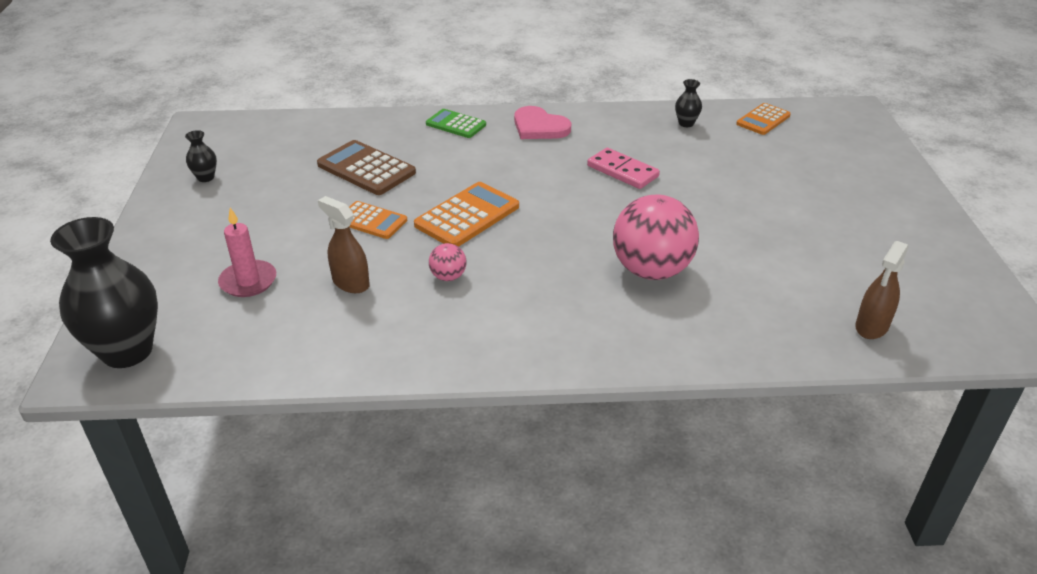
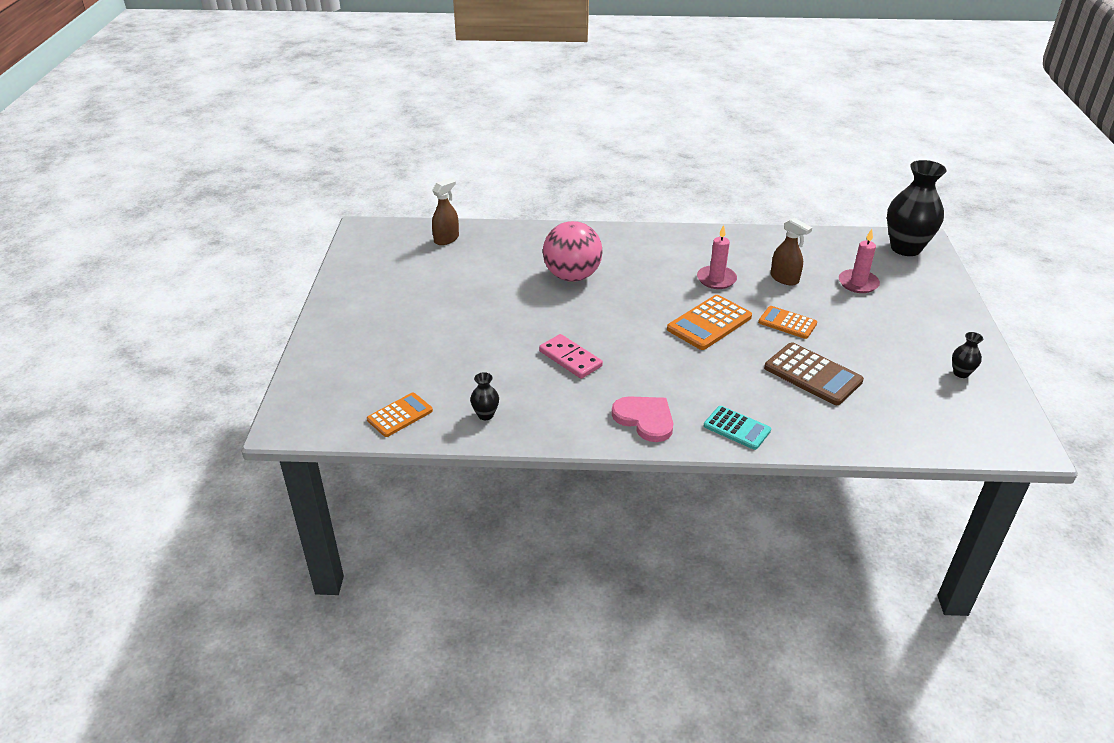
camera: 175 degrees left, 0 degrees up
green calculator [426,109,486,138] -> turquoise calculator [704,406,771,450]
pink ball [429,243,466,281] -> pink candle [697,225,737,289]

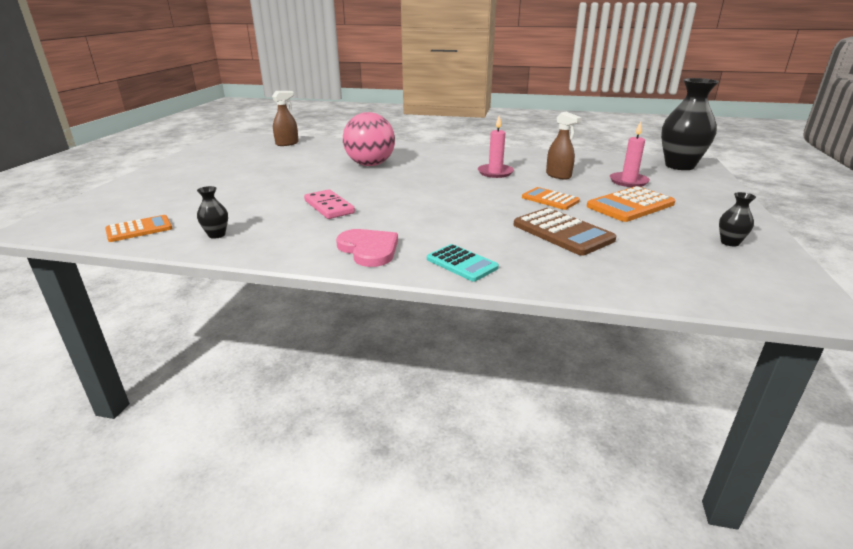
camera: 10 degrees right, 10 degrees down
orange calculator [667,295,752,350] -> orange calculator moved to [587,186,675,222]

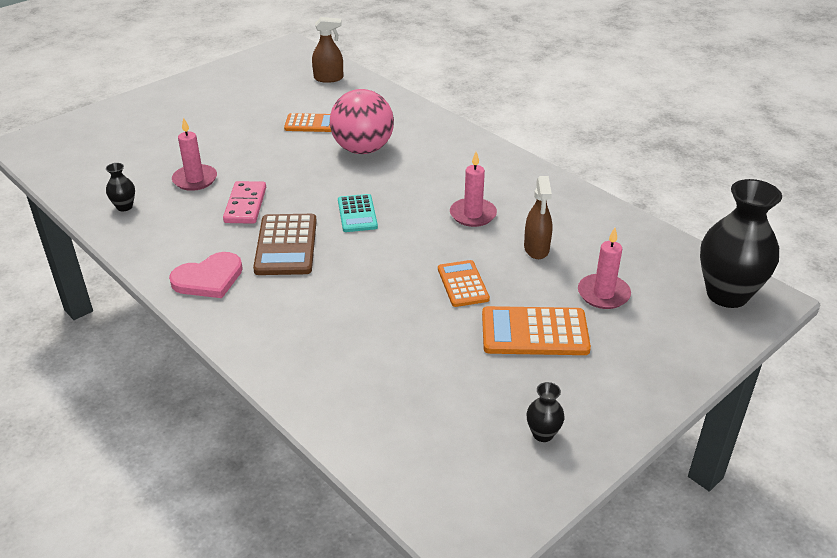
camera: 35 degrees right, 10 degrees up
orange calculator [105,215,172,242] -> orange calculator moved to [284,113,331,132]
pink heart [336,229,398,267] -> pink heart turned 60 degrees clockwise [169,252,243,298]
turquoise calculator [427,244,499,282] -> turquoise calculator moved to [338,194,378,232]
brown calculator [514,208,616,256] -> brown calculator moved to [253,214,317,275]
none -> pink candle [172,117,217,191]

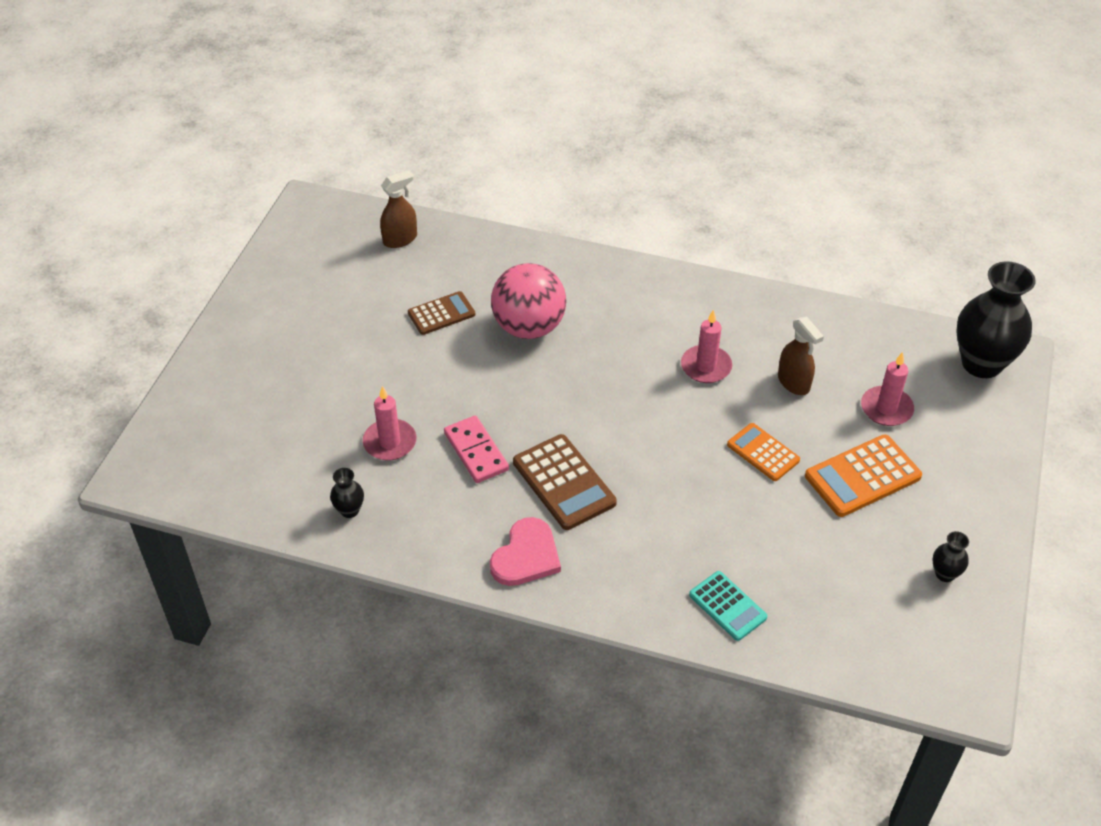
camera: 30 degrees left, 10 degrees up
orange calculator [284,113,331,132] -> brown calculator [408,291,475,335]
turquoise calculator [338,194,378,232] -> turquoise calculator moved to [689,571,767,641]

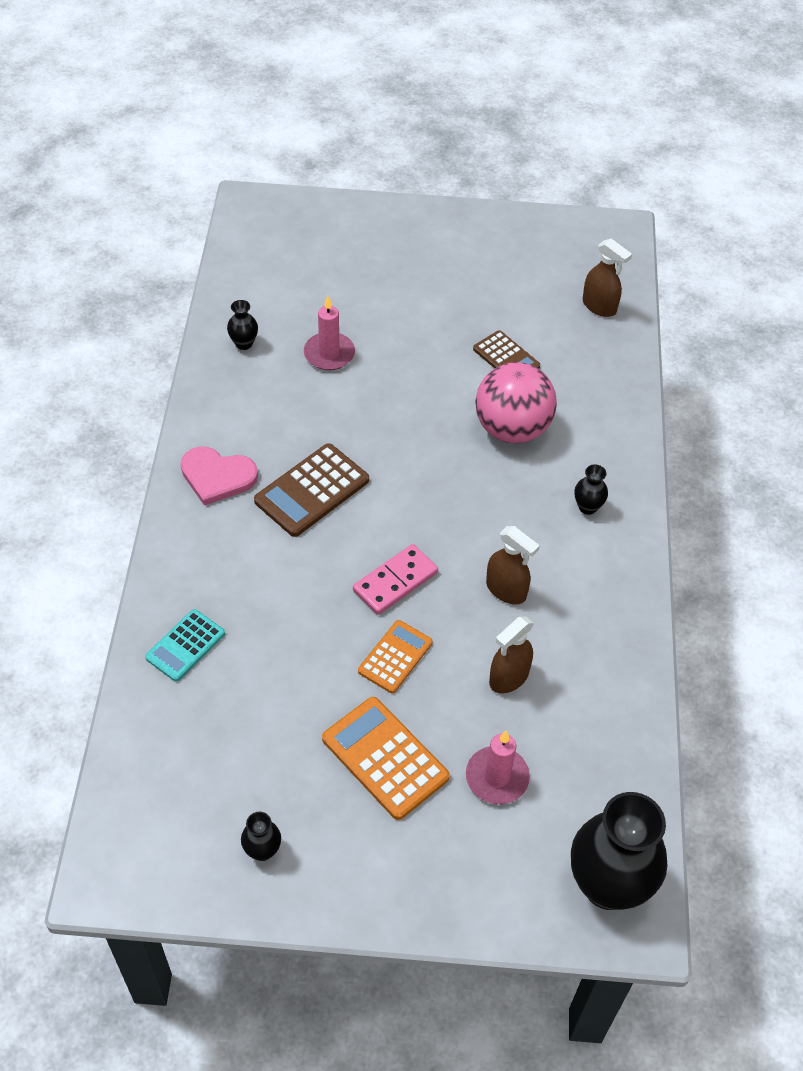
camera: 75 degrees right, 5 degrees up
pink domino [444,416,509,483] -> pink domino moved to [353,544,438,615]
pink candle [681,310,732,383] -> brown spray bottle [486,526,540,604]
none -> black vase [575,464,608,515]

